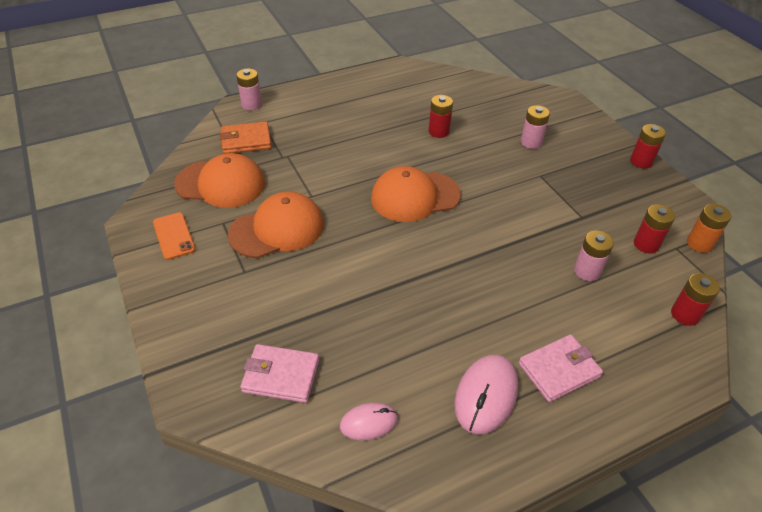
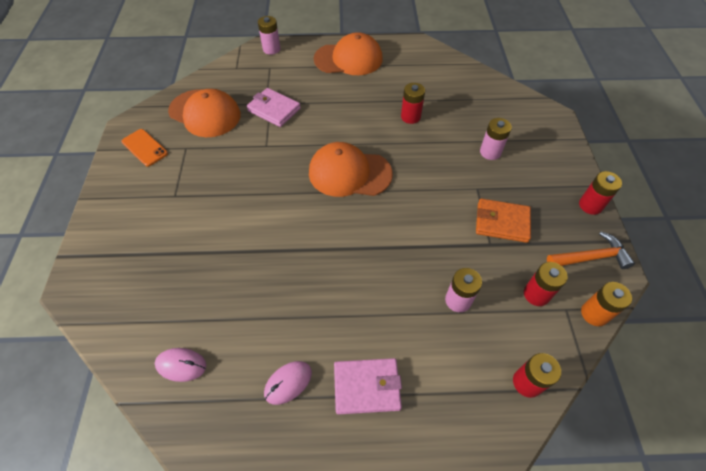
camera: 25 degrees right, 10 degrees up
orange phone [153,212,195,260] -> orange phone turned 45 degrees counterclockwise [121,129,168,167]
orange wallet [220,122,272,154] -> orange wallet moved to [476,199,531,243]
orange cap [228,191,324,258] -> orange cap moved to [314,32,383,75]
pink wallet [240,344,319,403] -> pink wallet moved to [247,88,301,127]
pink mouse [454,355,518,435] -> pink mouse [264,361,312,405], size x0.62
none -> orange hammer [547,232,635,269]

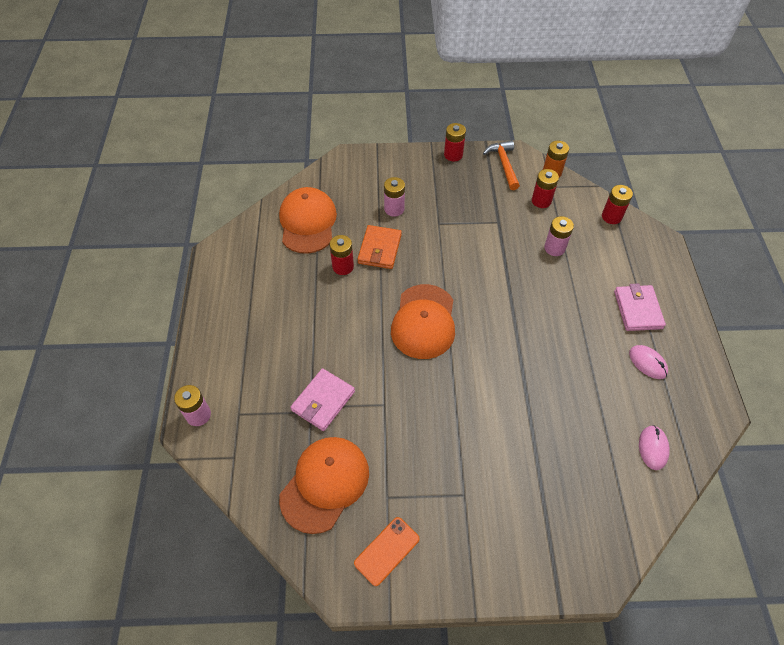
camera: 90 degrees left, 0 degrees up
orange cap [314,32,383,75] -> orange cap moved to [279,187,337,254]
orange wallet [476,199,531,243] -> orange wallet moved to [358,225,402,269]

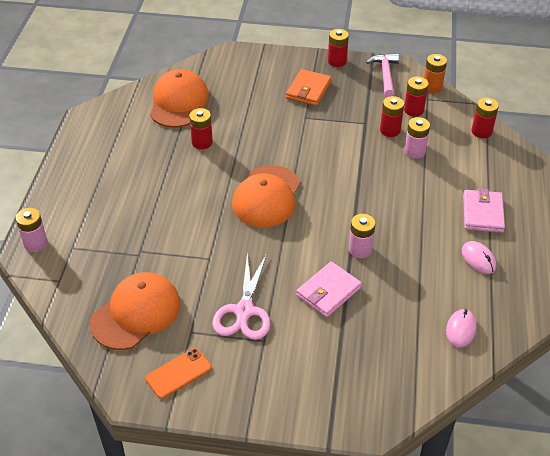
camera: 10 degrees right, 10 degrees down
pink wallet [290,368,355,431] -> pink wallet moved to [296,261,362,317]
orange wallet [358,225,402,269] -> orange wallet moved to [286,69,331,106]
pink battery [384,177,405,217] -> pink battery moved to [349,214,376,258]
orange hammer [483,140,520,190] -> pink hammer [366,54,399,97]
none -> pink scissors [212,253,270,340]
none -> red battery [380,96,404,137]

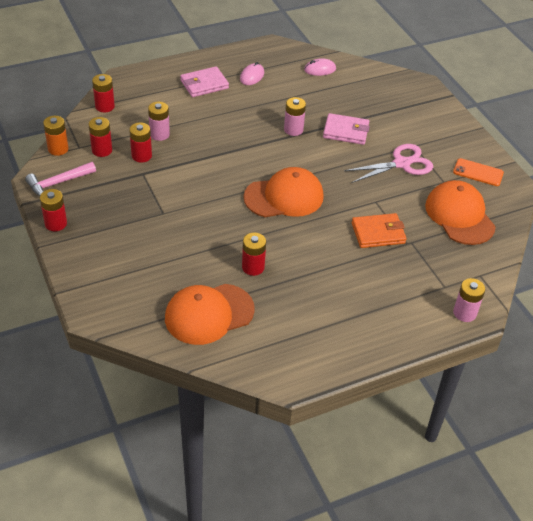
camera: 125 degrees left, 0 degrees up
orange cap [90,272,181,350] -> orange cap turned 60 degrees clockwise [425,180,496,245]
orange wallet [286,69,331,106] -> orange wallet moved to [352,213,407,248]

